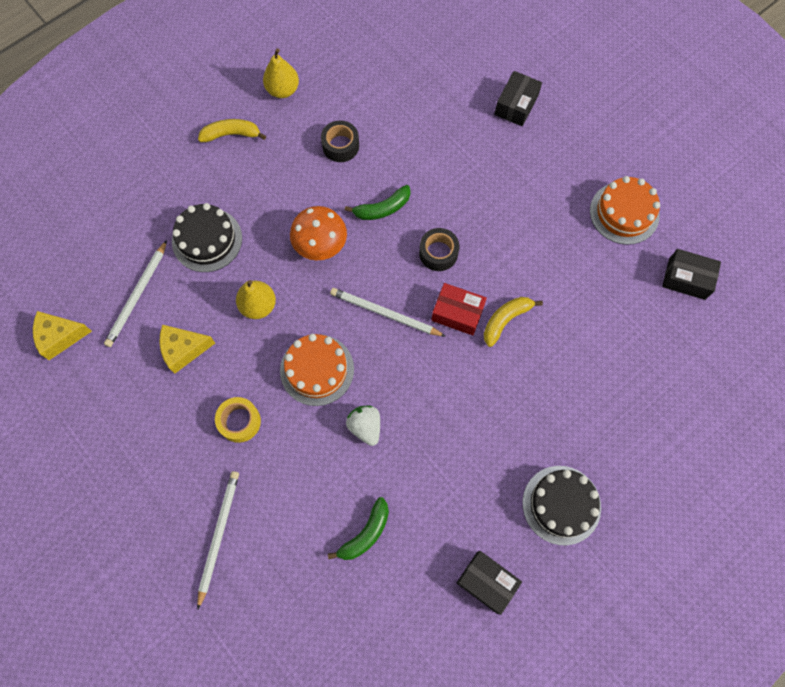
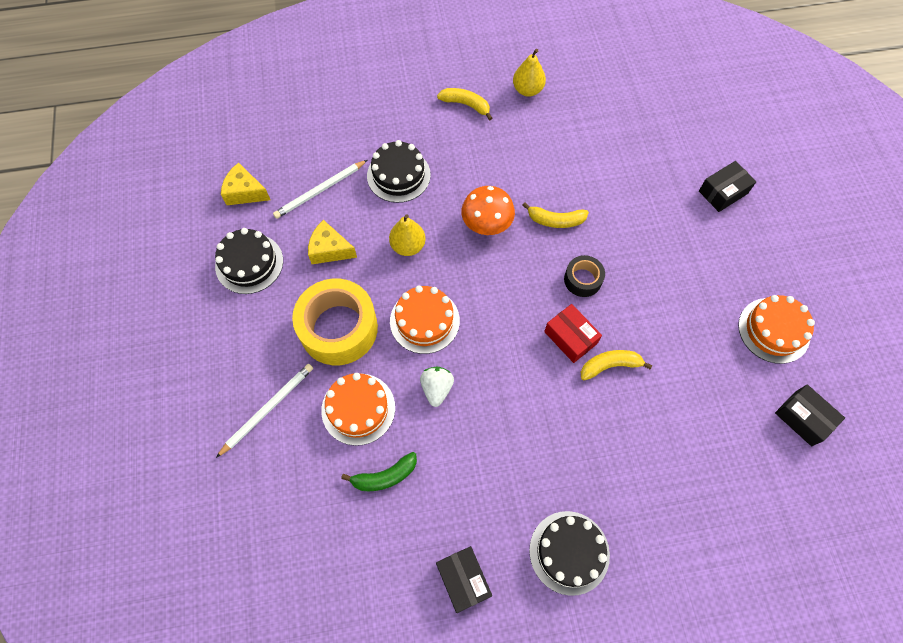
camera: 30 degrees right, 5 degrees down
yellow tape [215,397,261,443] -> yellow tape [292,279,378,365], size x2.00
black tape [321,120,359,162] -> none
white pencil [330,288,446,337] -> none
green banana [345,185,411,220] -> yellow banana [522,202,589,228]
none -> black cake [215,228,283,294]
none -> orange cake [321,373,395,446]

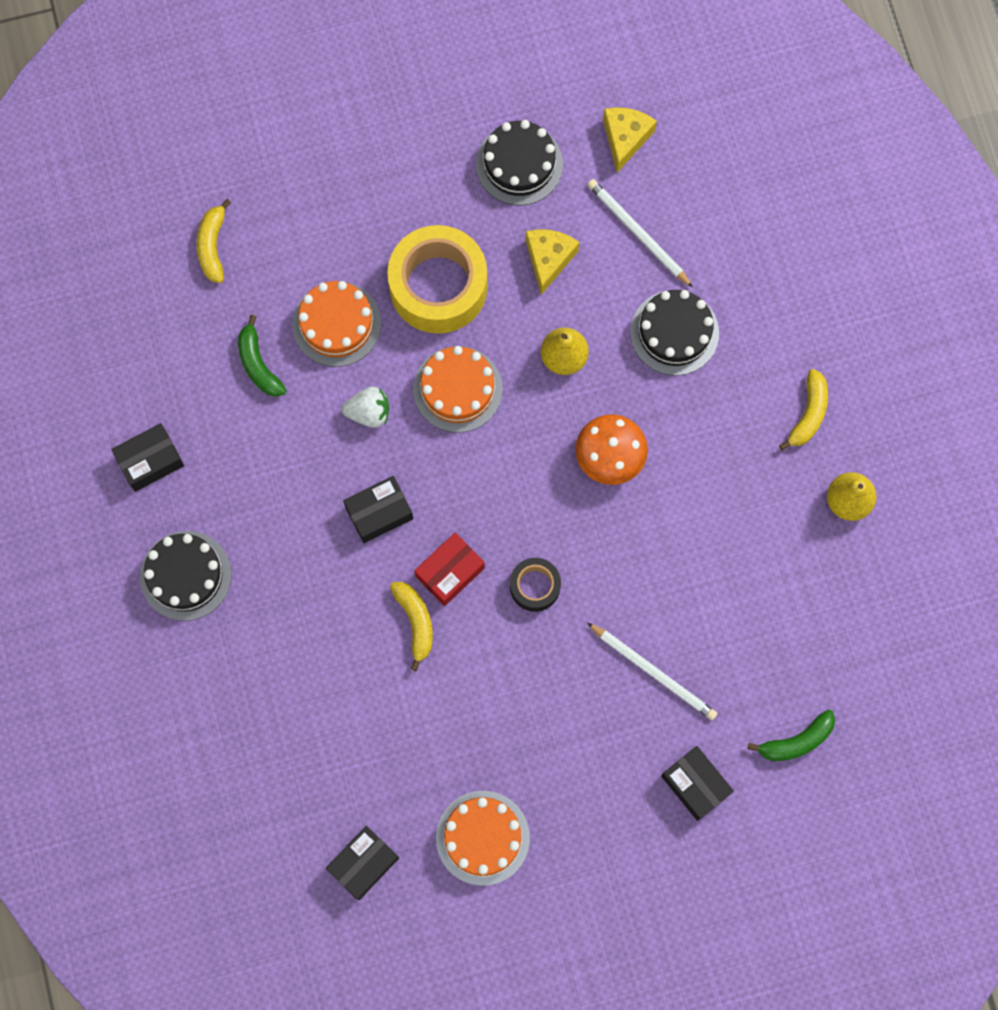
camera: 85 degrees right, 10 degrees up
white pencil [216,364,313,458] -> white pencil moved to [587,623,718,720]
yellow banana [522,202,589,228] -> yellow banana moved to [197,199,231,283]
none -> black box [343,476,413,543]
none -> green banana [748,710,835,761]

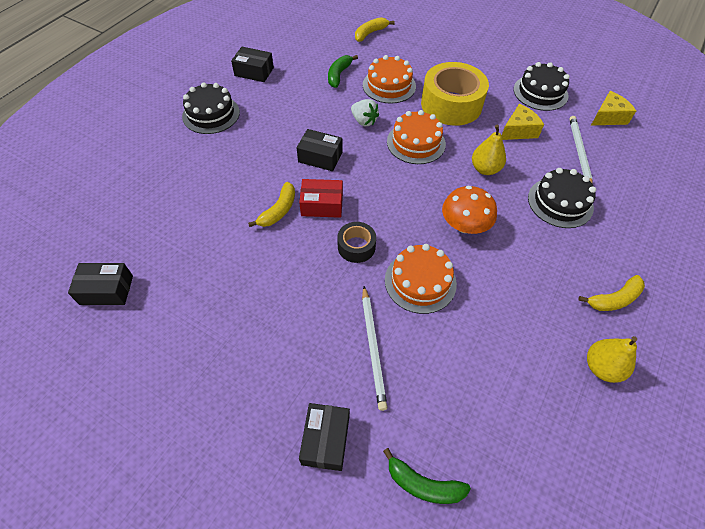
camera: 45 degrees right, 20 degrees down
orange cake [436,791,530,886] -> orange cake moved to [385,244,457,314]

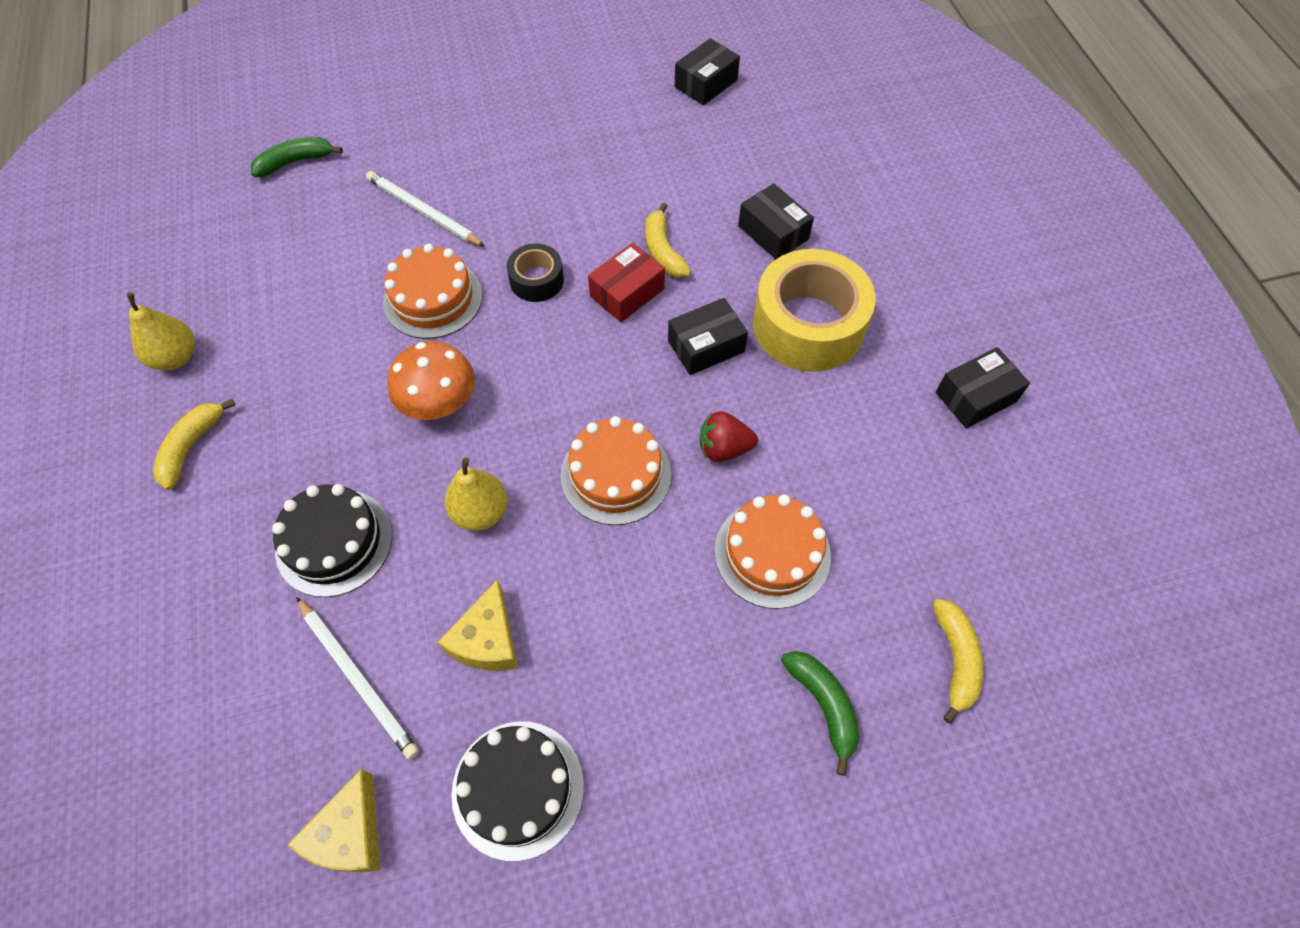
camera: 135 degrees right, 5 degrees up
black cake [182,82,240,134] -> none
black box [299,403,350,471] -> black box moved to [738,184,814,259]
green banana [328,55,358,88] -> green banana moved to [781,651,860,776]
white strawberry [351,99,379,126] -> red strawberry [700,411,758,462]
yellow tape [421,62,489,126] -> yellow tape moved to [753,249,876,372]

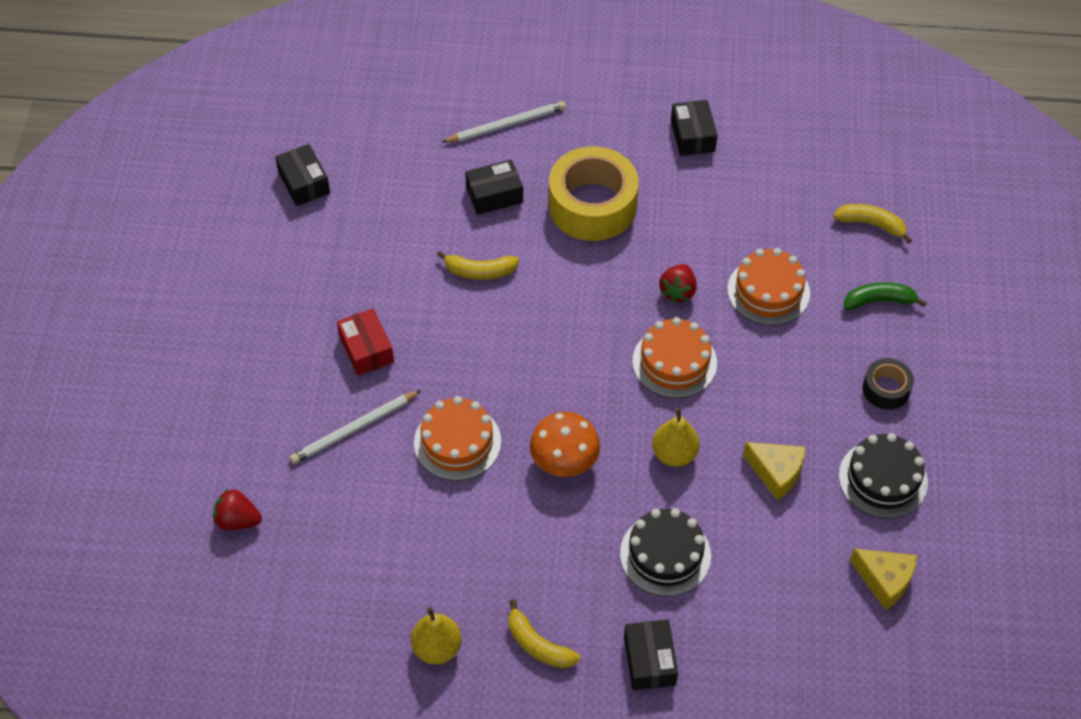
camera: 70 degrees left, 5 degrees down
green banana [251,137,343,177] -> red strawberry [213,489,262,530]
white pencil [296,597,419,760] -> white pencil moved to [442,101,566,143]
black tape [507,244,564,302] -> black tape moved to [862,358,914,410]
red box [588,243,665,322] -> red box moved to [337,308,394,376]
black box [668,298,748,375] -> black box moved to [624,619,678,690]

